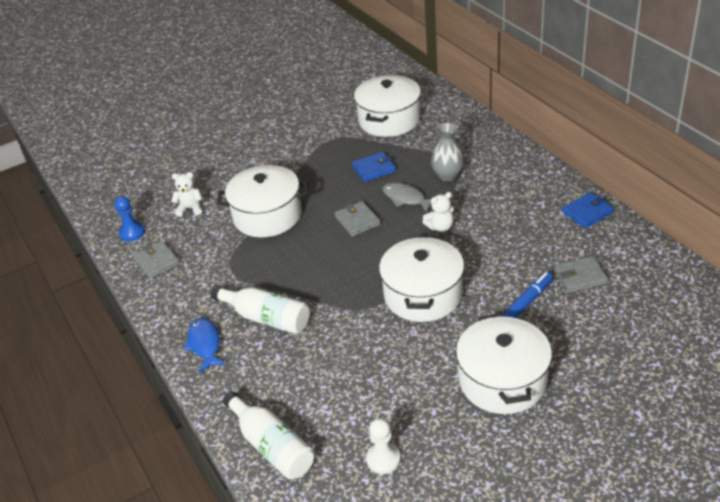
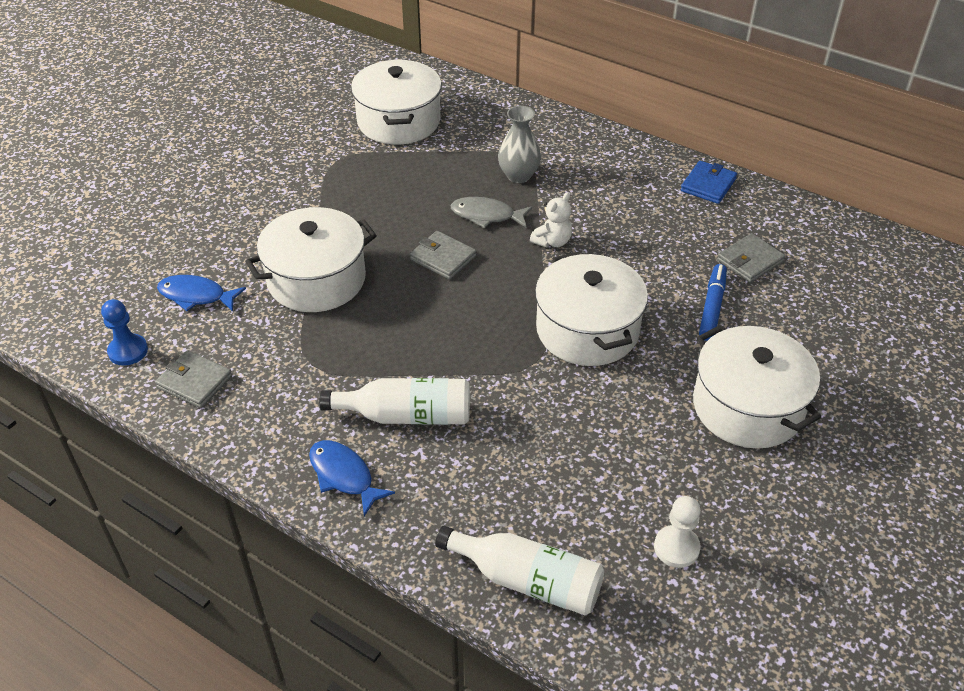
camera: 30 degrees left, 5 degrees up
white teddy bear [171,172,203,217] -> blue fish [157,275,246,312]
blue wallet [352,152,396,182] -> none

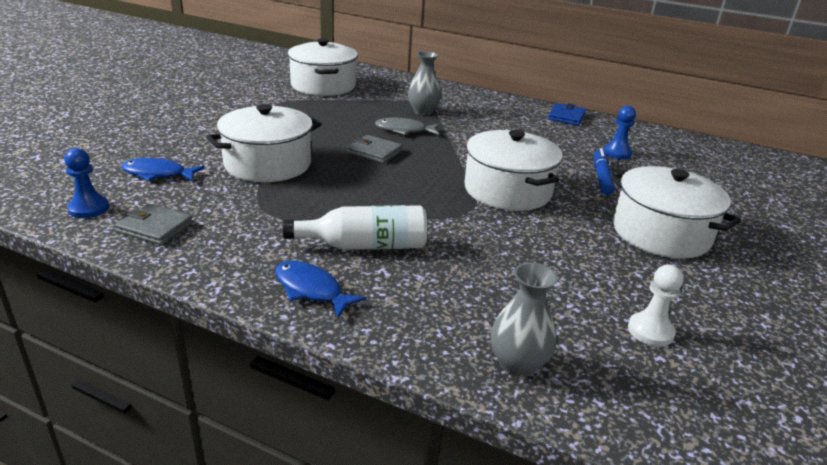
camera: 10 degrees left, 15 degrees down
white bottle [435,526,604,615] -> grey vase [491,263,558,377]
white teddy bear [530,192,572,247] -> none
grey wallet [717,233,785,283] -> blue pawn [603,106,636,159]

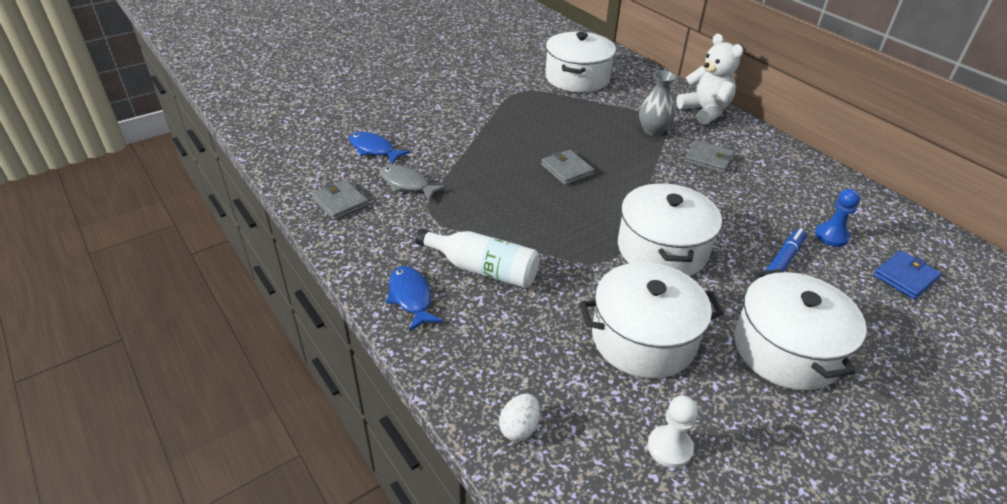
camera: 30 degrees right, 10 degrees up
blue pawn [64,148,109,218] -> none
white pot [206,104,321,182] -> white pot moved to [580,262,724,378]
grey fish [375,117,440,135] -> grey fish moved to [380,165,446,201]
grey vase [491,263,558,377] -> white egg [499,394,540,441]
blue wallet [548,103,586,126] -> blue wallet moved to [873,250,941,299]
none -> white teddy bear [676,34,743,125]
none -> grey wallet [684,140,734,173]

